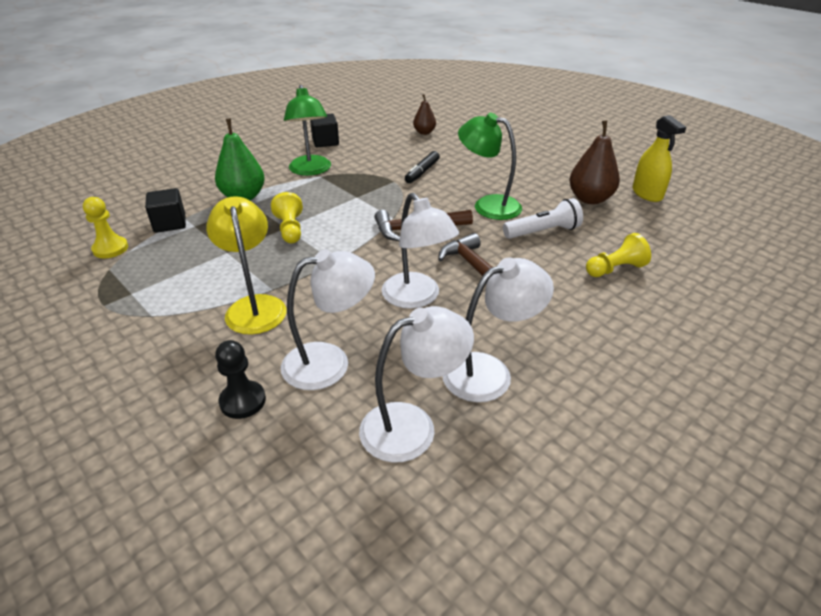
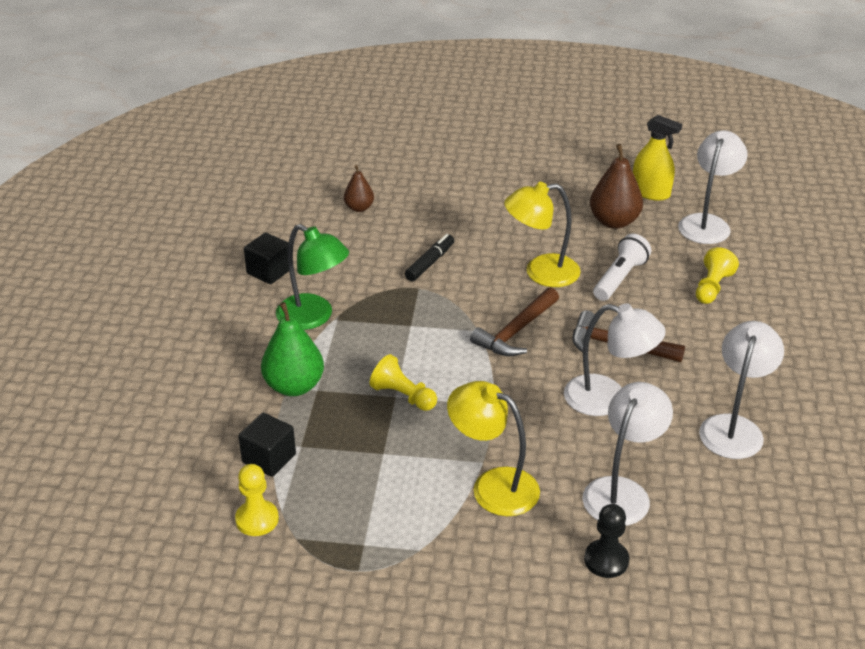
camera: 40 degrees left, 0 degrees up
white lamp [359,306,474,462] -> white lamp moved to [678,130,748,244]
black marker [405,151,440,183] -> black marker turned 135 degrees counterclockwise [405,234,454,281]
green lamp [458,113,522,220] -> yellow lamp [504,182,581,287]

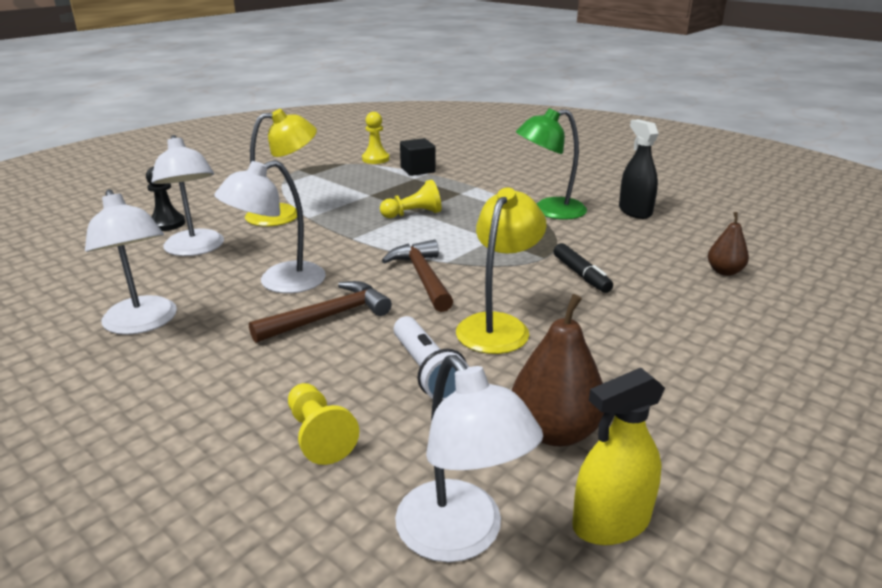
camera: 125 degrees right, 10 degrees down
black cube [244,233,289,284] -> black spray bottle [619,119,659,219]
green pear [261,302,324,396] -> none

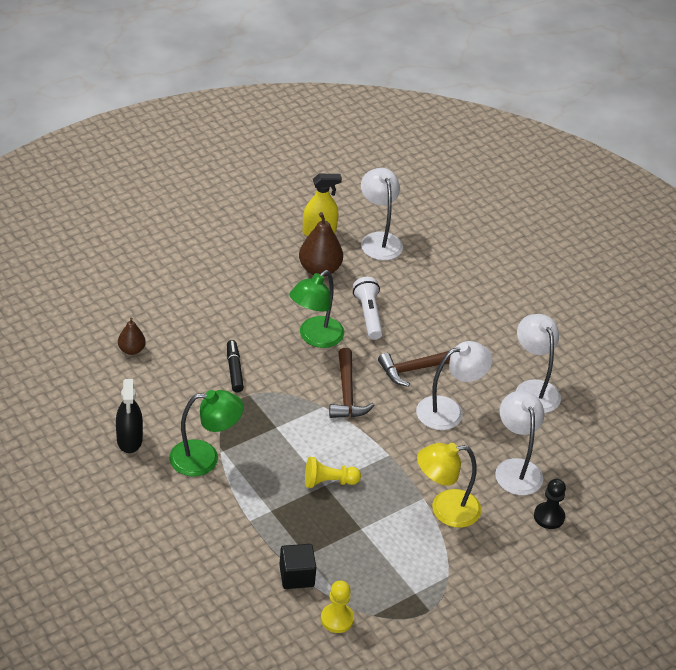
camera: 170 degrees left, 15 degrees up
yellow pawn [288,383,359,465] -> none
yellow lamp [456,187,547,354] -> green lamp [289,270,344,348]

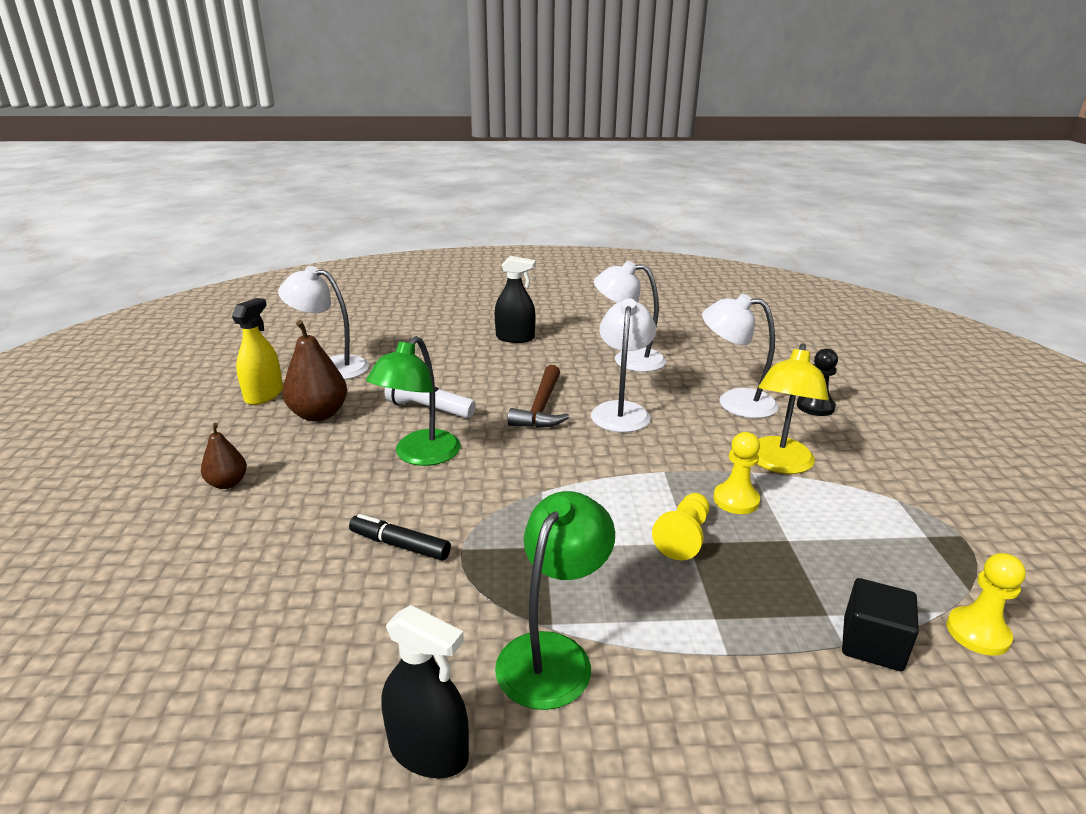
camera: 55 degrees left, 15 degrees down
brown pear [118,318,146,355] -> brown pear moved to [201,423,247,489]
green lamp [289,270,344,348] -> green lamp turned 45 degrees clockwise [366,336,461,466]
brown hammer [329,348,375,418] -> none
none -> black spray bottle [495,256,536,343]
none -> yellow pawn [713,432,760,514]

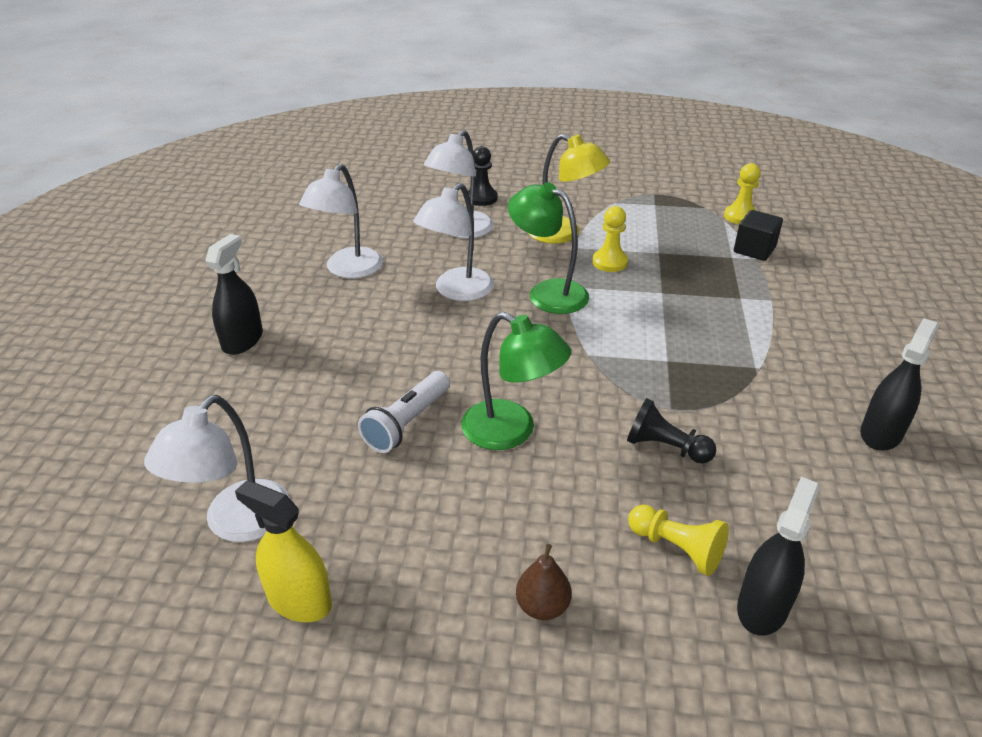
camera: 80 degrees left, 10 degrees up
brown pear [282,320,347,422] -> none
black marker [349,514,451,561] -> black pawn [627,398,716,463]
green lamp [495,491,615,710] -> green lamp moved to [508,182,589,314]
brown hammer [507,365,569,428] -> none
white lamp [591,298,656,432] -> white lamp turned 75 degrees counterclockwise [413,183,494,301]
yellow pawn [652,493,709,560] -> yellow pawn moved to [628,505,729,576]
none -> black spray bottle [737,477,819,636]

